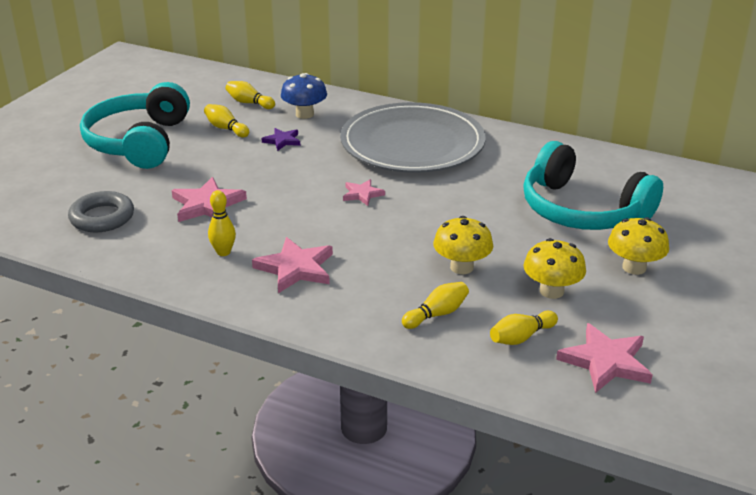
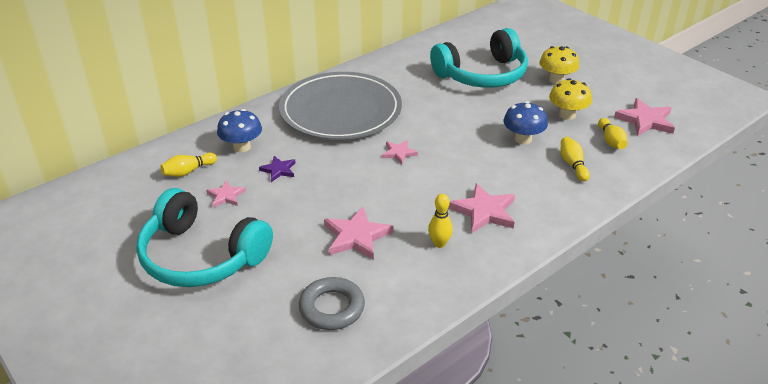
camera: 65 degrees left, 5 degrees up
yellow bowling pin [204,104,249,137] -> pink star [206,180,246,208]
yellow mushroom [433,216,493,274] -> blue mushroom [503,101,548,144]

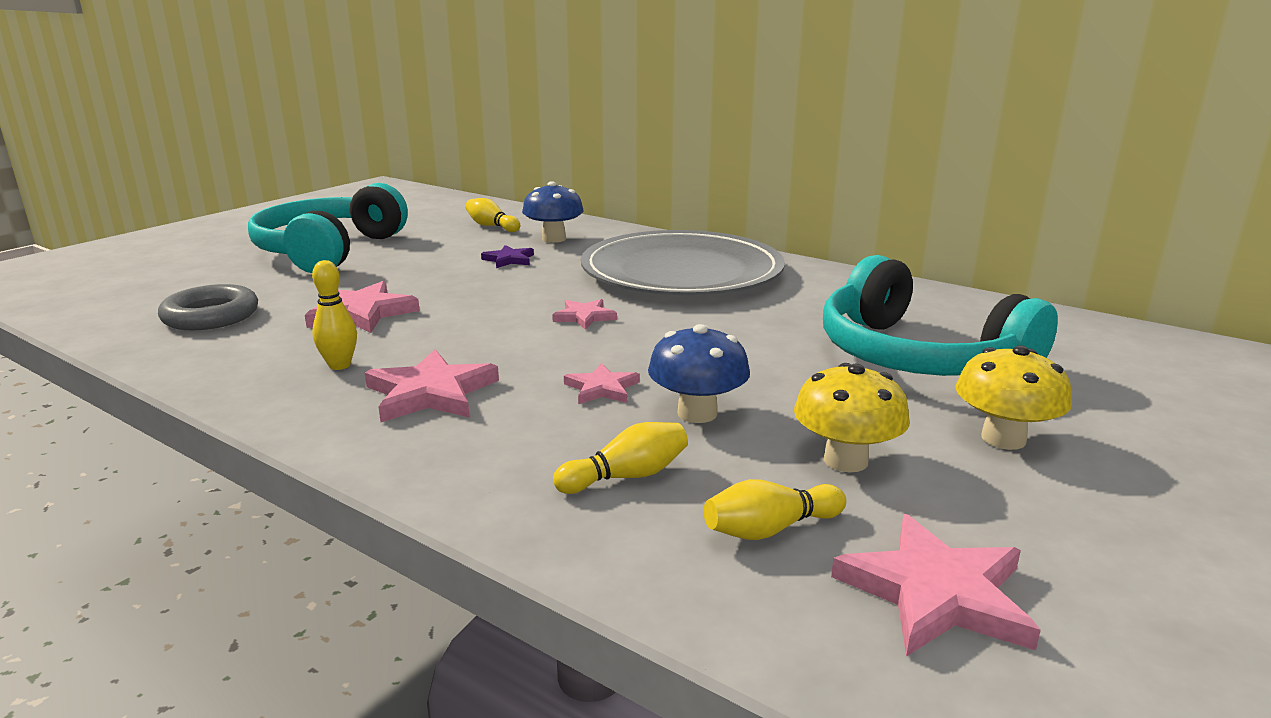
camera: 75 degrees right, 15 degrees down
pink star [206,180,246,208] -> pink star moved to [564,363,640,404]

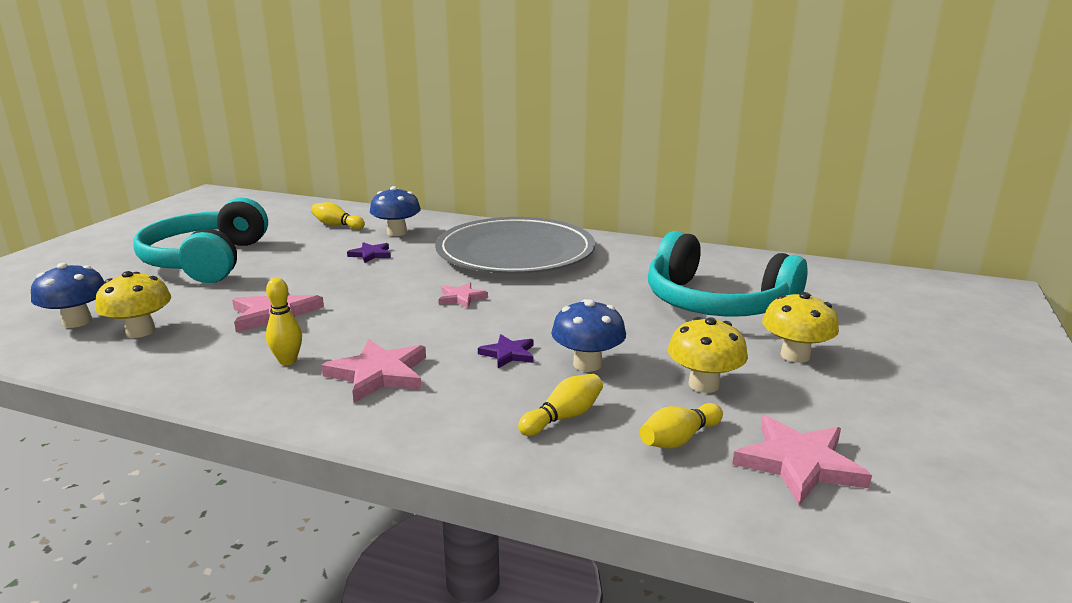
camera: 15 degrees left, 0 degrees up
grey ring [158,284,258,330] -> yellow mushroom [95,271,171,338]
pink star [564,363,640,404] -> purple star [478,334,533,368]
none -> blue mushroom [31,263,105,328]

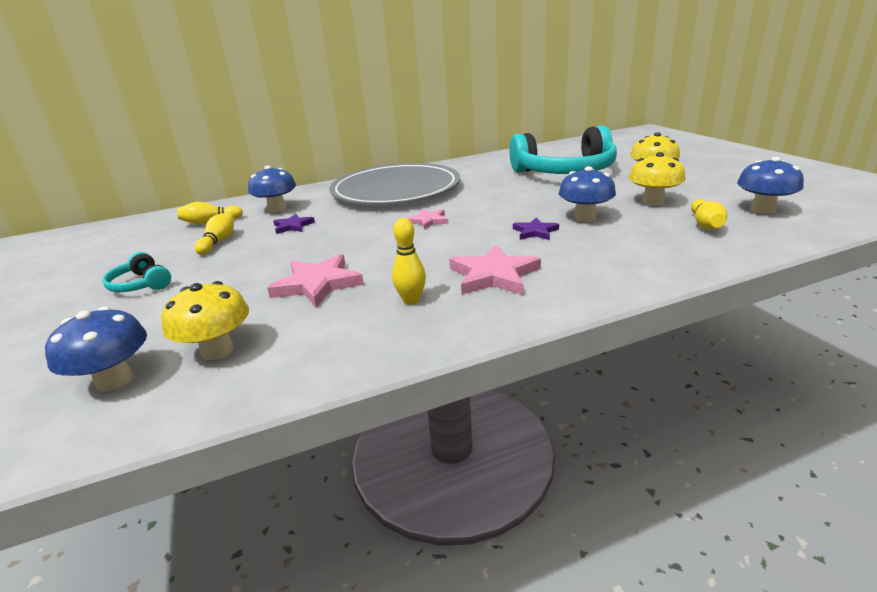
camera: 40 degrees left, 5 degrees up
turquoise headphones [133,197,268,283] -> turquoise headphones [102,252,171,292], size x0.43
yellow bowling pin [518,374,603,436] -> yellow bowling pin moved to [195,212,234,255]
pink star [732,416,872,506] -> blue mushroom [737,157,804,214]

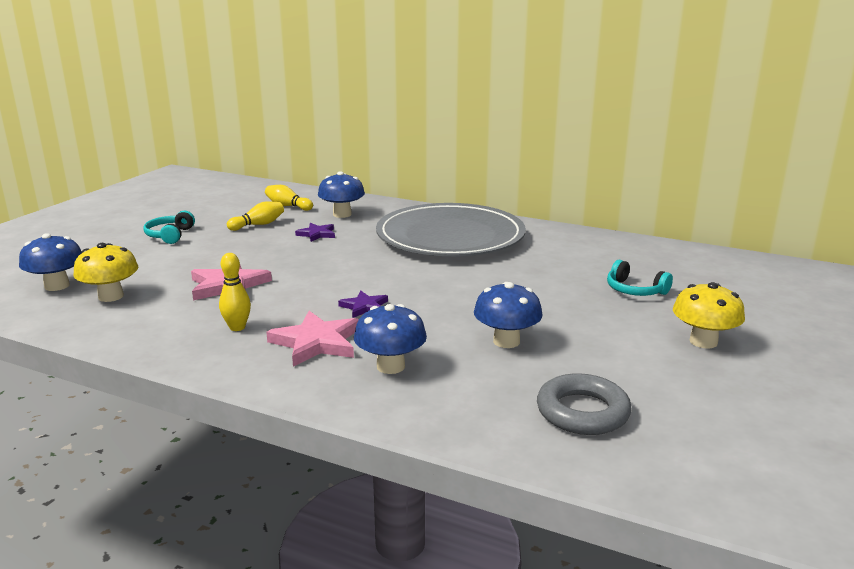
camera: 45 degrees right, 5 degrees down
pink star [407,209,449,230] -> none
turquoise headphones [509,125,617,174] -> turquoise headphones [607,260,673,296], size x0.43
purple star [513,218,559,240] -> purple star moved to [338,291,388,318]
yellow mushroom [629,152,686,206] -> none
yellow bowling pin [691,199,727,230] -> grey ring [537,373,632,435]
blue mushroom [737,157,804,214] -> blue mushroom moved to [354,304,427,374]

